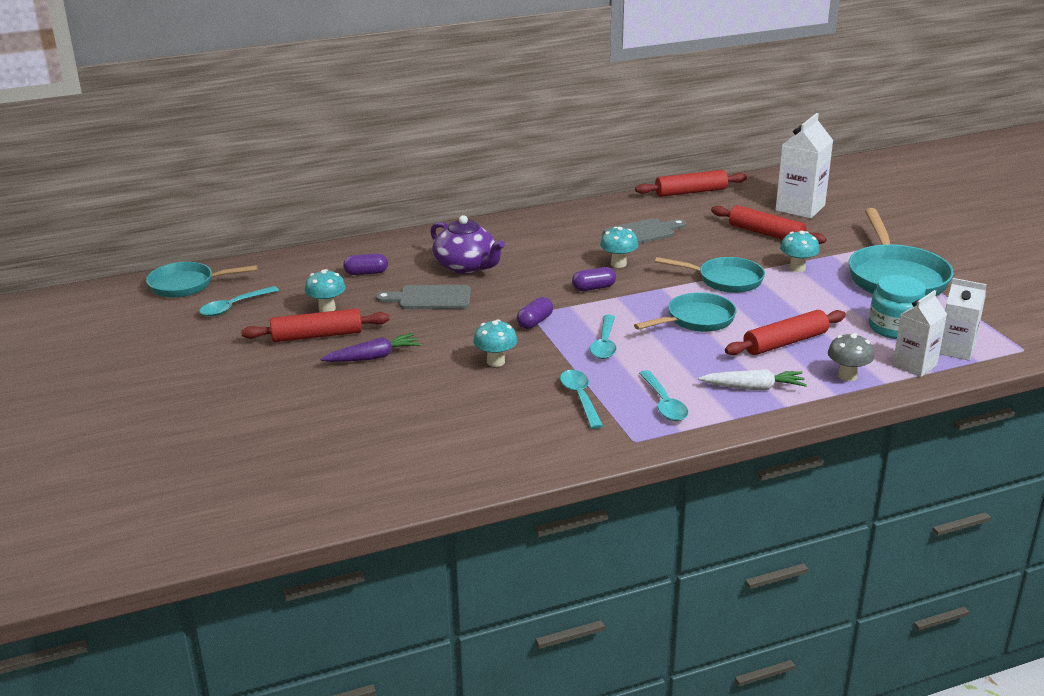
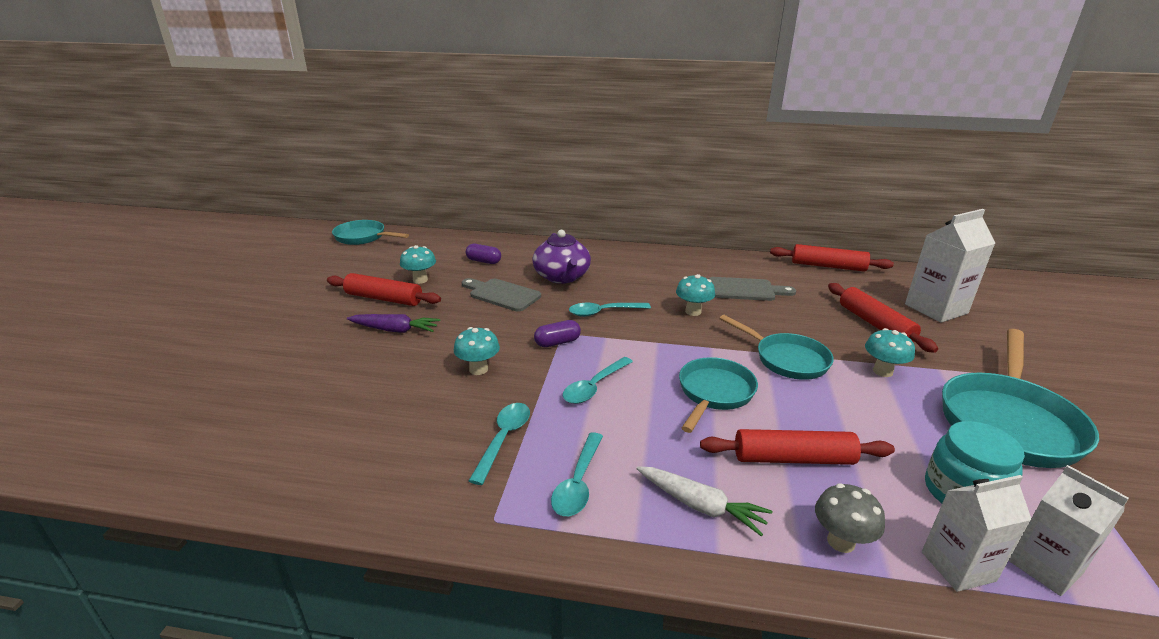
camera: 30 degrees right, 0 degrees up
turquoise spoon [199,286,279,316] -> turquoise spoon moved to [569,303,651,317]
purple capsule [572,267,616,291] -> none
turquoise pan [634,292,737,332] -> turquoise pan turned 60 degrees counterclockwise [679,357,758,433]

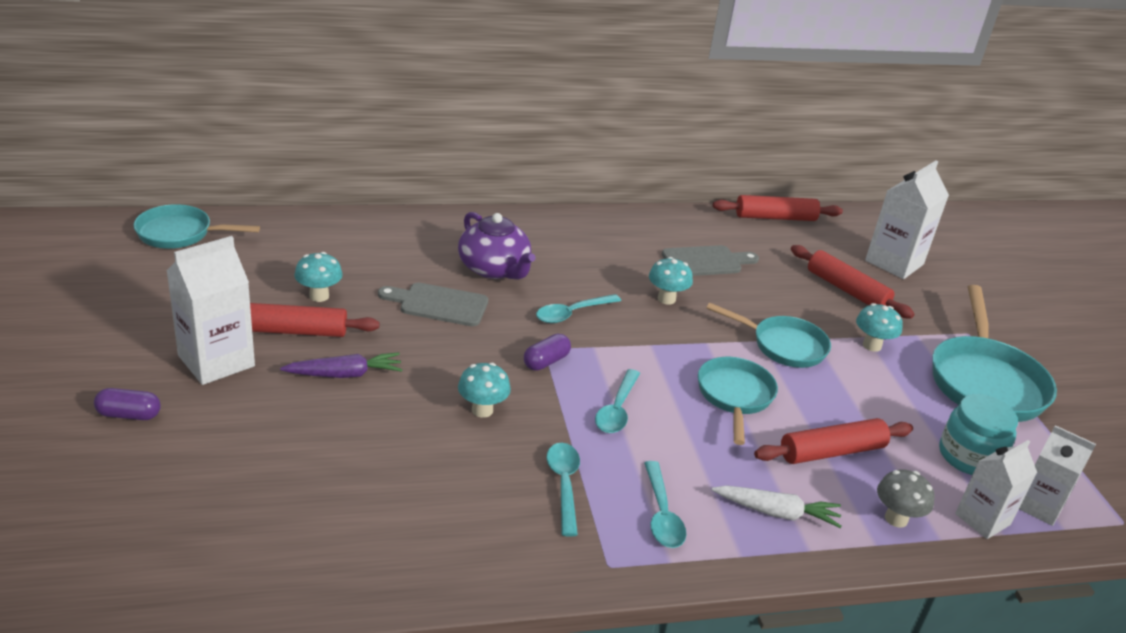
camera: 25 degrees left, 5 degrees up
purple capsule [466,244,501,264] -> purple capsule moved to [94,388,161,420]
none -> white carton [167,236,255,385]

